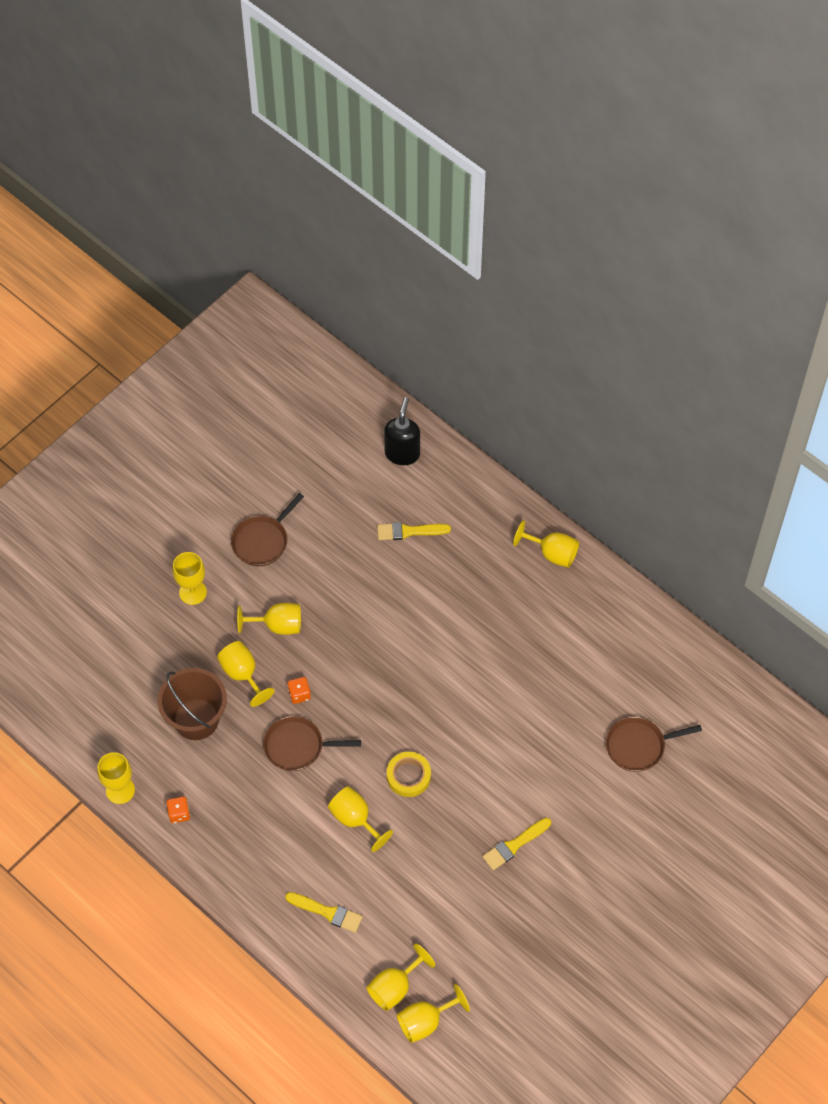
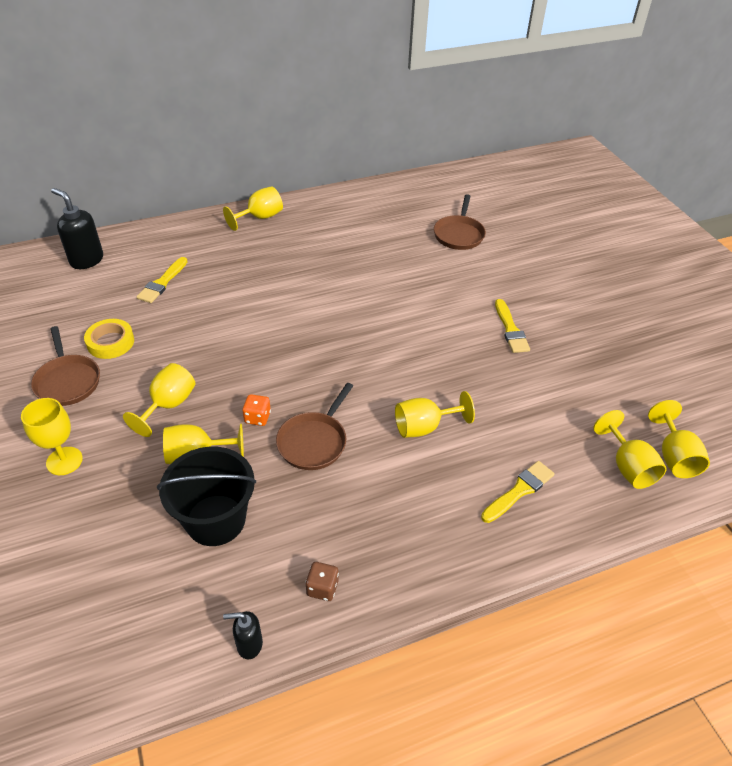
camera: 65 degrees left, 15 degrees down
yellow goblet [97,752,135,804] -> black soap dispenser [223,611,263,659]
brown bucket [157,668,227,740] -> black bucket [157,447,256,546]
orange dice [166,796,190,823] -> brown dice [305,562,339,601]
yellow tape [387,752,431,797] -> yellow tape moved to [84,319,134,359]

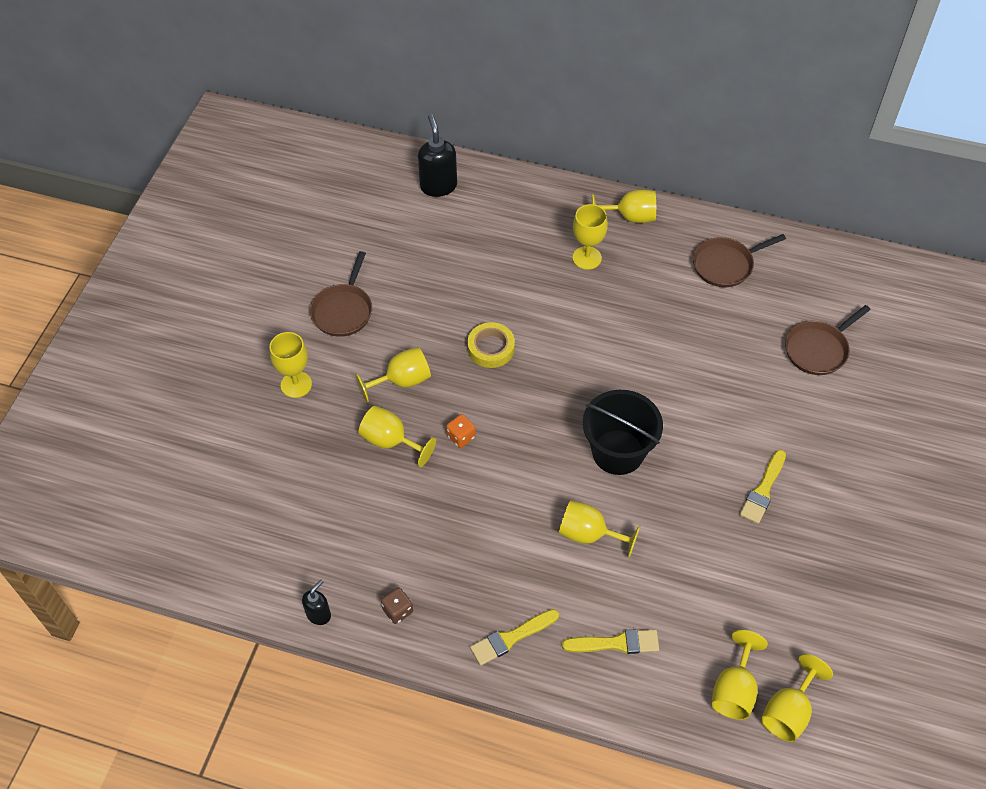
camera: 40 degrees right, 10 degrees up
yellow tape [84,319,134,359] -> yellow tape moved to [467,322,515,368]
yellow brush [136,257,188,303] -> yellow brush moved to [470,609,559,666]
black bucket [157,447,256,546] -> black bucket moved to [583,390,663,475]
black soap dispenser [223,611,263,659] -> black soap dispenser turned 90 degrees clockwise [302,580,331,625]
brown pan [276,383,353,470] -> brown pan moved to [693,234,786,287]
none -> yellow goblet [573,204,608,270]

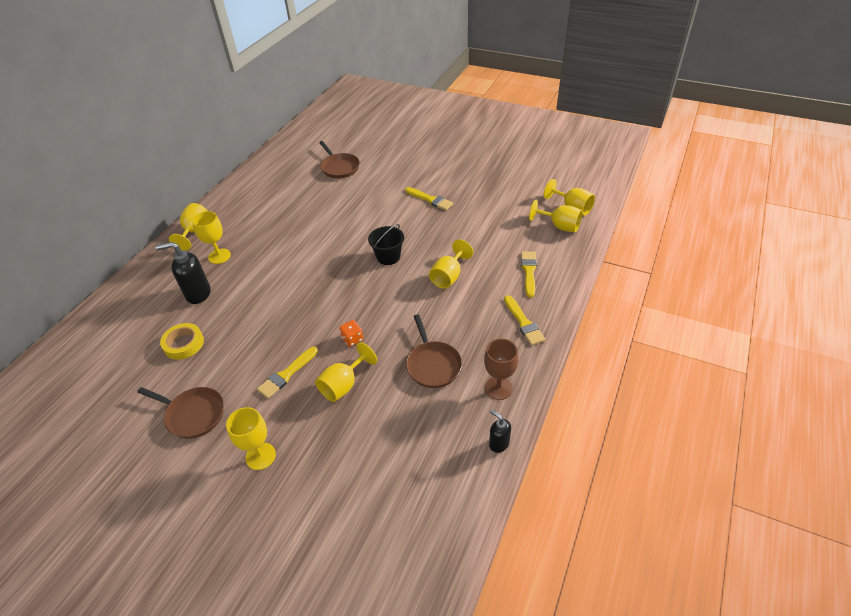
camera: 80 degrees left, 10 degrees down
yellow goblet [355,347,431,403] -> yellow brush [257,347,318,399]
brown dice [381,587,413,624] -> brown goblet [484,339,518,400]
black soap dispenser [418,114,457,197] -> black soap dispenser moved to [156,242,211,304]
yellow tape [467,322,515,368] -> yellow tape moved to [160,323,204,360]
black bucket [583,390,663,475] -> black bucket [368,224,404,265], size x0.66
brown pan [693,234,786,287] -> brown pan moved to [406,314,462,388]

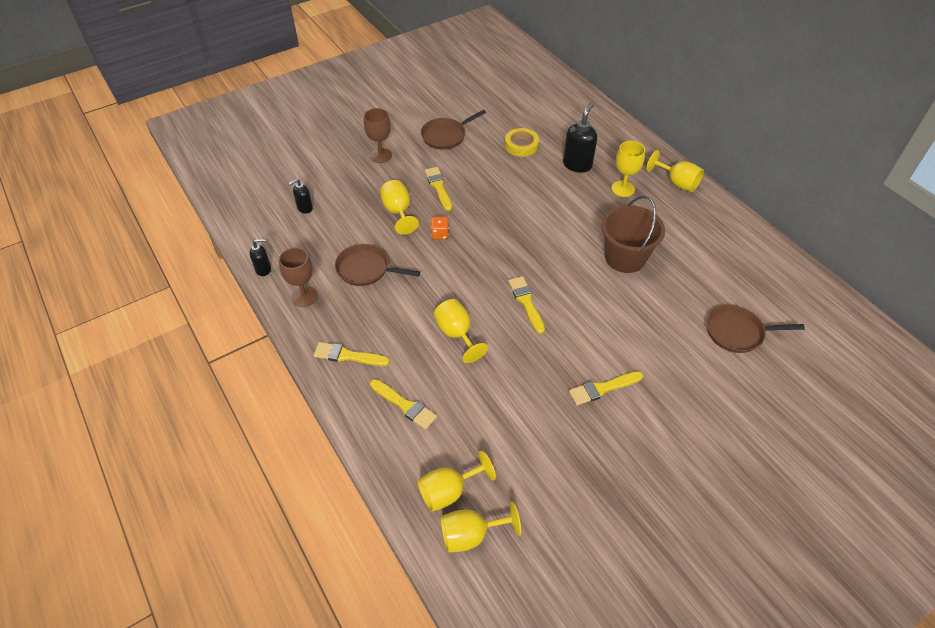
camera: 120 degrees right, 5 degrees up
yellow goblet [226,407,276,470] -> brown goblet [364,108,392,163]
black bucket [368,224,404,265] -> yellow brush [508,276,545,334]
none -> black soap dispenser [288,178,313,214]
none -> brown bucket [601,196,665,273]

